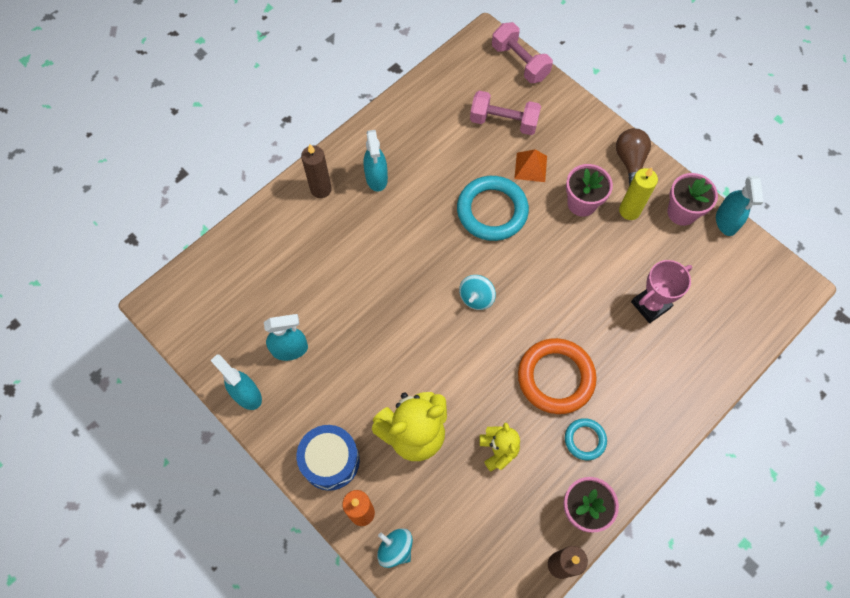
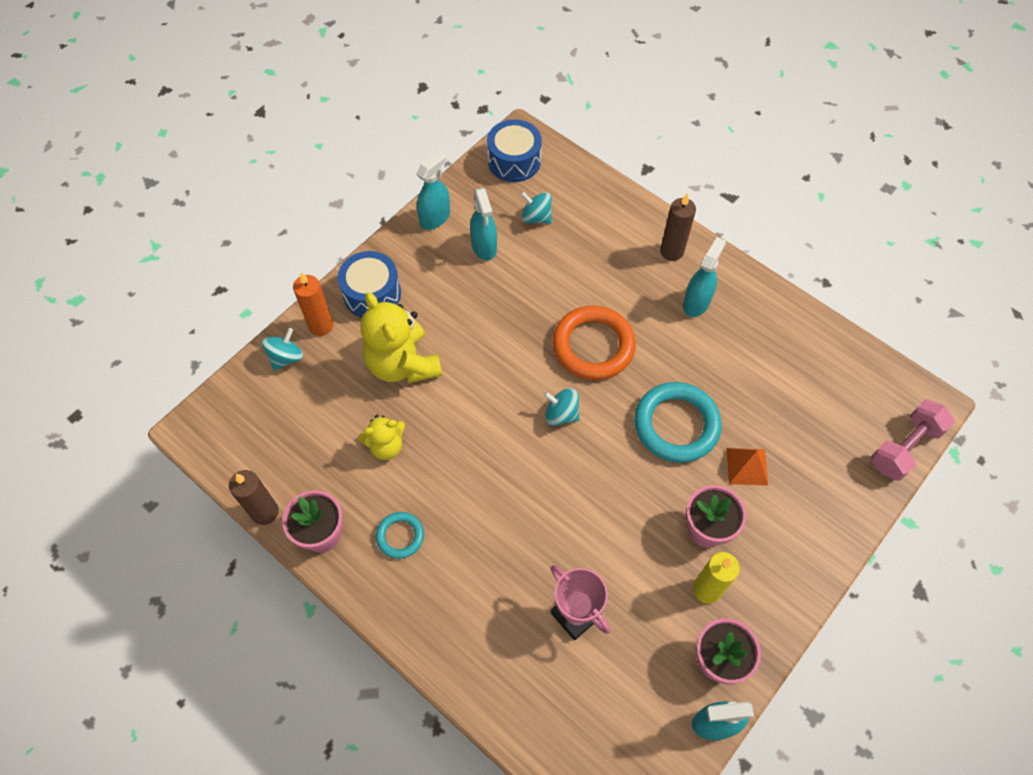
camera: 85 degrees right, 5 degrees down
turquoise spray bottle [364,130,388,192] -> turquoise spray bottle turned 135 degrees clockwise [683,237,726,317]
pink dumbbell [470,91,541,135] -> none
orange ring [518,338,597,414] -> orange ring moved to [552,306,636,380]
brown light bulb [616,128,651,186] -> none
none -> blue drum [487,119,542,182]
none -> turquoise spinning top [520,191,552,224]

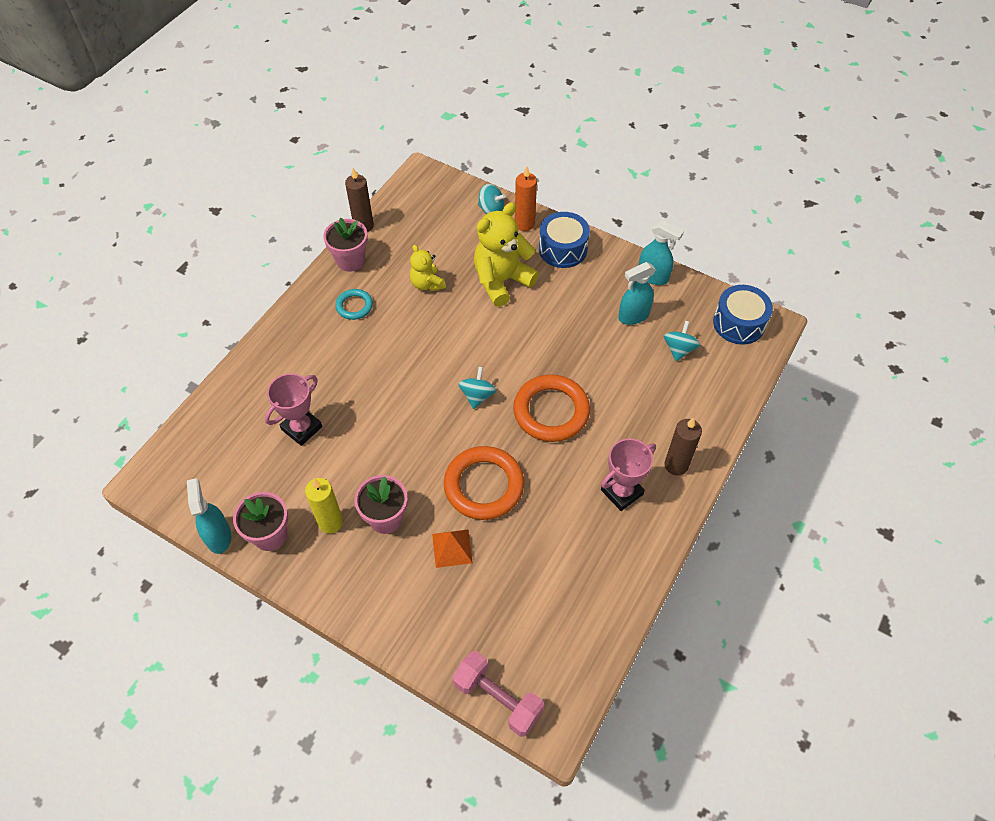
camera: 80 degrees right, 5 degrees down
turquoise ring [634,382,722,463] -> orange ring [444,446,524,520]
turquoise spray bottle [683,237,726,317] -> pink trophy [601,439,656,511]

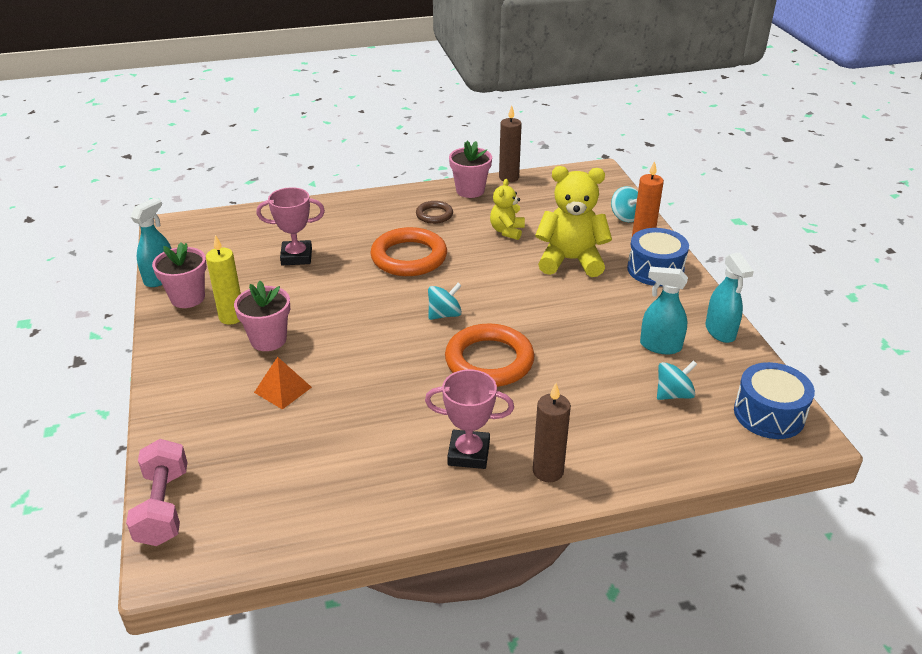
camera: 45 degrees right, 20 degrees down
turquoise ring [335,289,373,320] -> brown ring [416,201,453,224]
orange ring [444,446,524,520] -> orange ring moved to [370,227,447,276]

